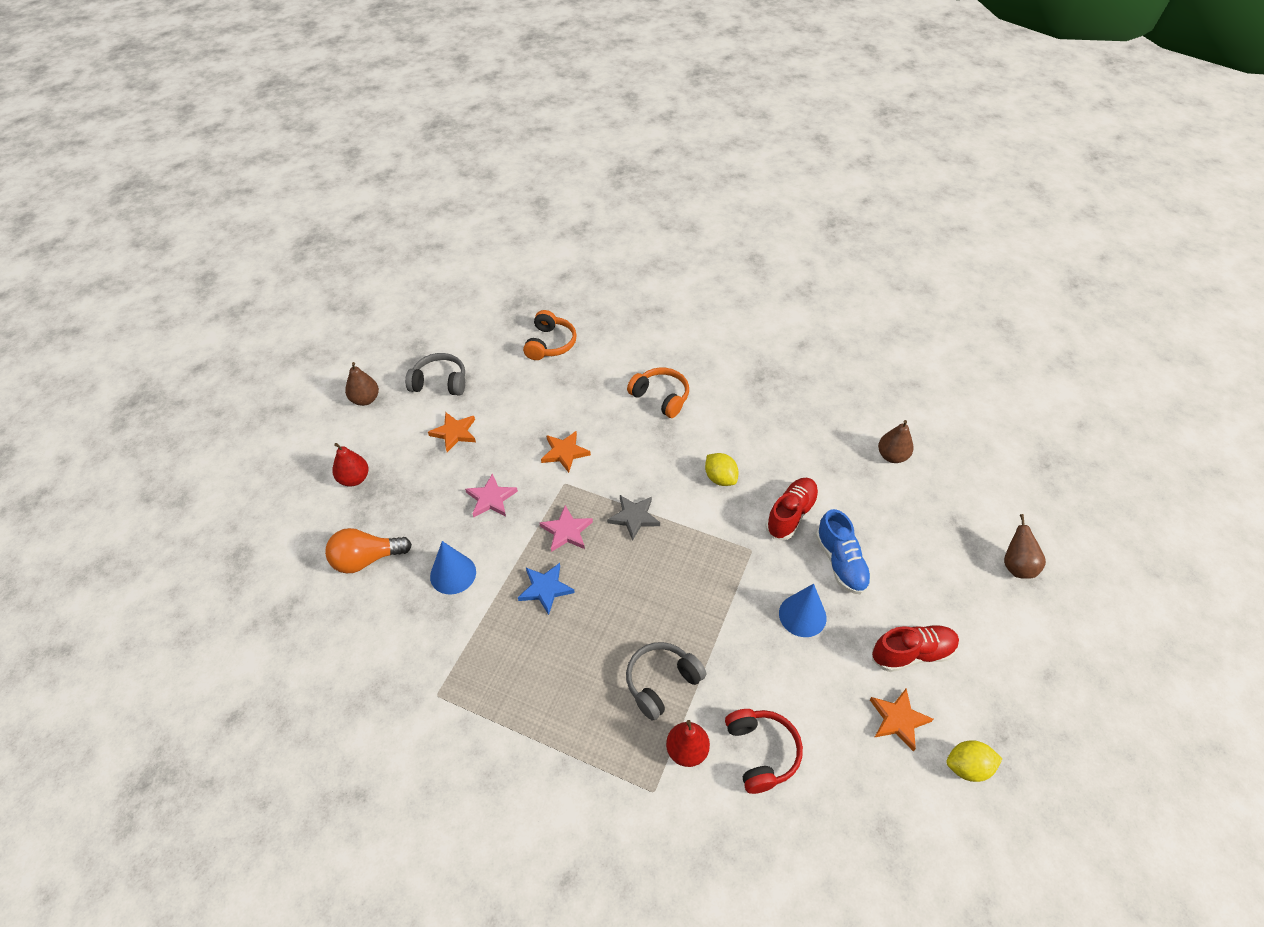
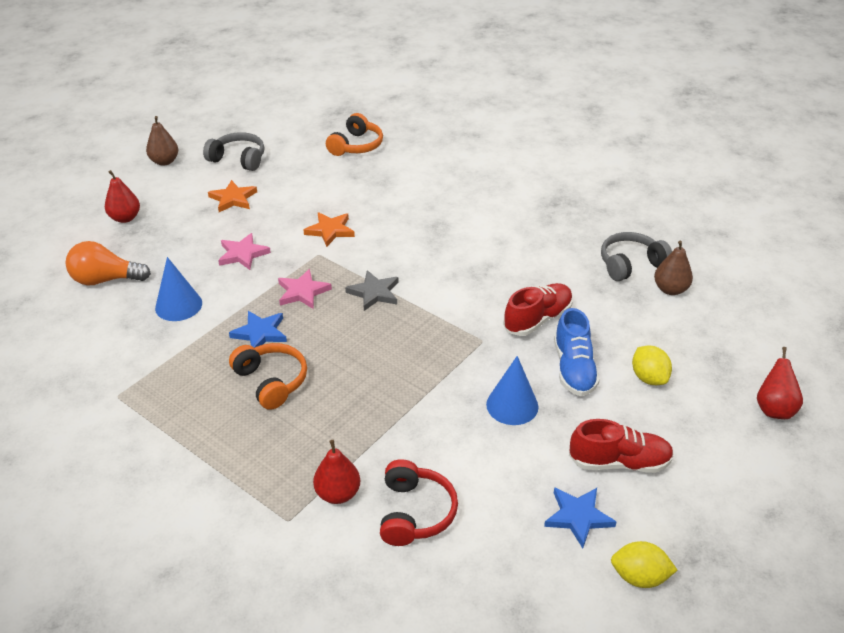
camera: 15 degrees right, 10 degrees down
grey headphones [626,642,706,721] -> grey headphones moved to [601,232,672,281]
orange headphones [627,367,689,418] -> orange headphones moved to [229,343,307,410]
yellow lemon [705,453,738,486] -> yellow lemon moved to [632,345,672,385]
orange star [870,688,933,752] -> blue star [544,487,616,548]
brown pear [1004,514,1046,579] -> red pear [757,347,803,419]

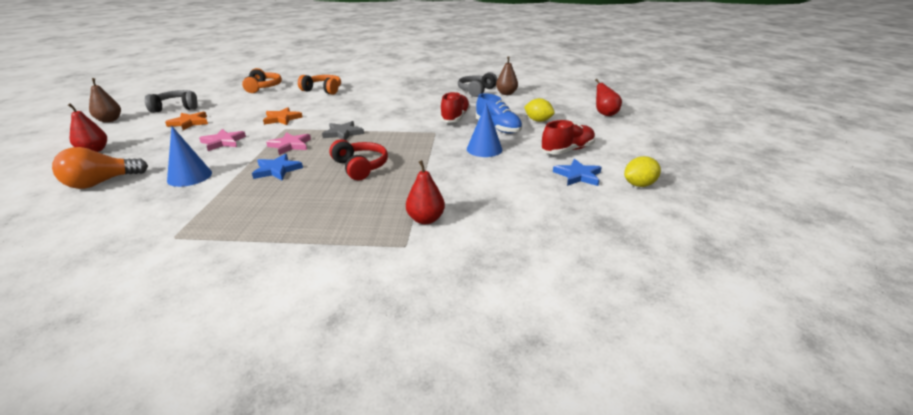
camera: 35 degrees left, 10 degrees down
orange headphones [229,343,307,410] -> orange headphones moved to [298,75,341,95]
red headphones [380,459,458,546] -> red headphones moved to [329,139,388,180]

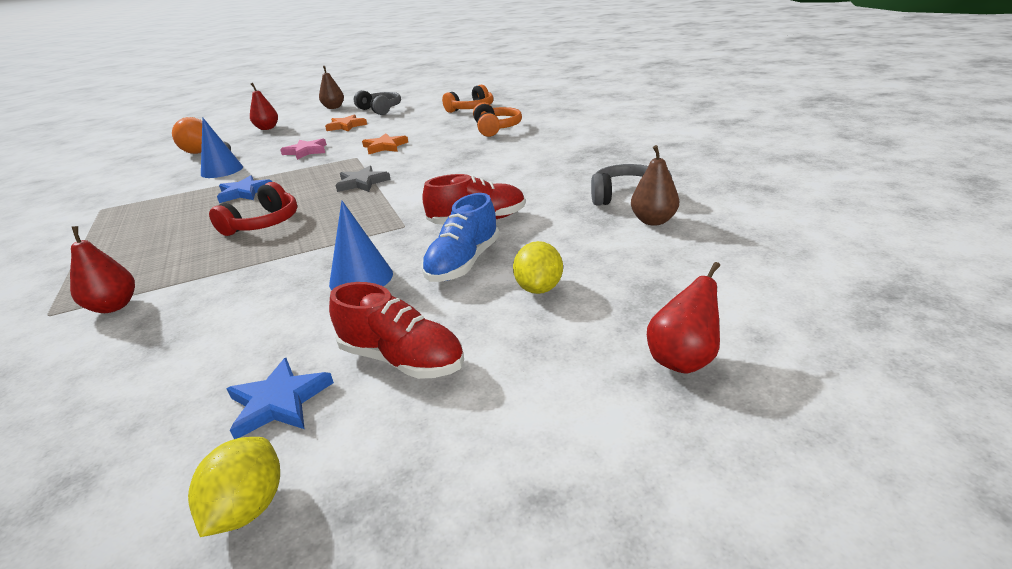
camera: 65 degrees right, 0 degrees up
pink star [266,132,311,155] -> none
yellow lemon [624,156,661,187] -> yellow lemon turned 60 degrees clockwise [188,437,280,537]

